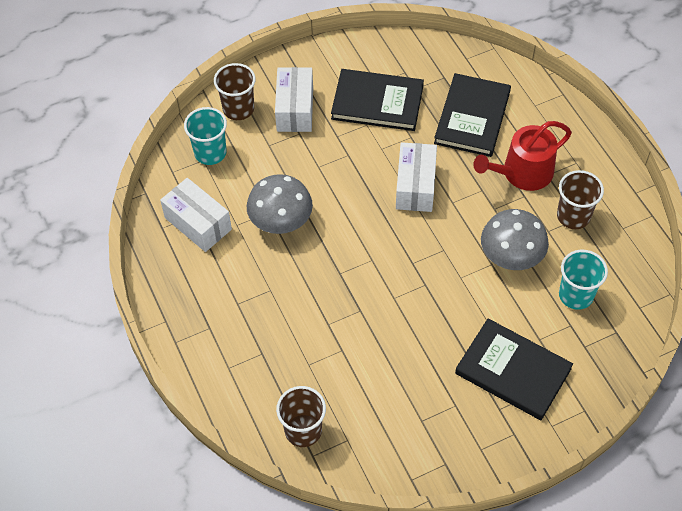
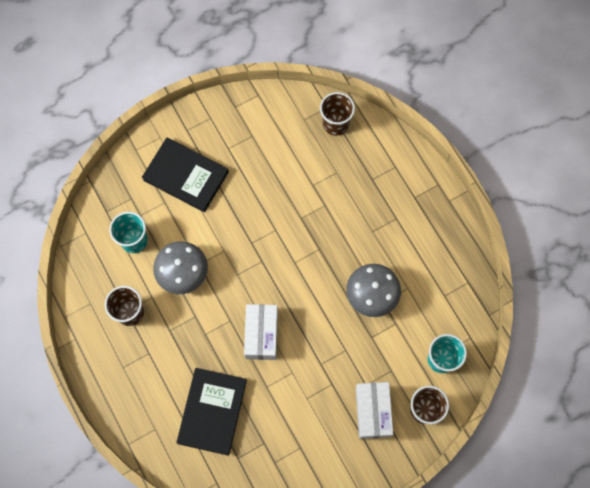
camera: 175 degrees right, 15 degrees up
white box [160,178,232,252] -> none
black book [331,69,424,131] -> none
red watering can [473,121,572,191] -> none

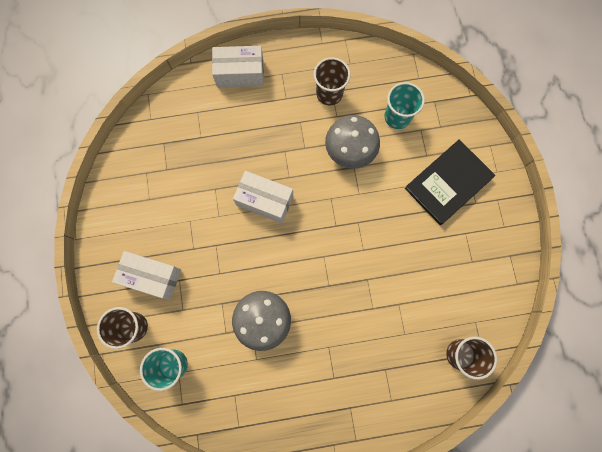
camera: 110 degrees right, 5 degrees up
black book [177,368,247,456] -> none
none -> white box [212,46,264,88]

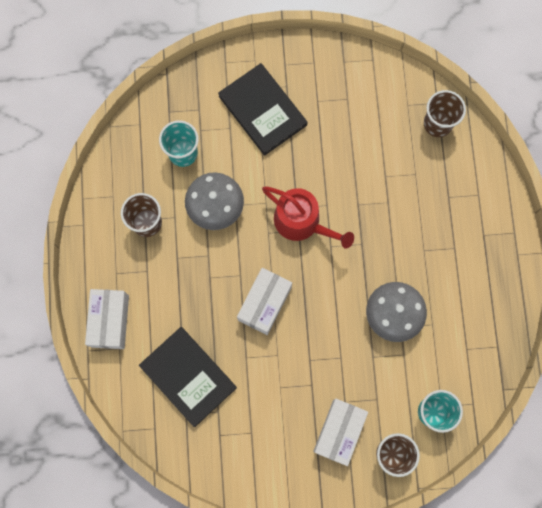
camera: 85 degrees left, 0 degrees up
none -> black book [139,327,237,427]
none -> red watering can [262,187,354,249]

